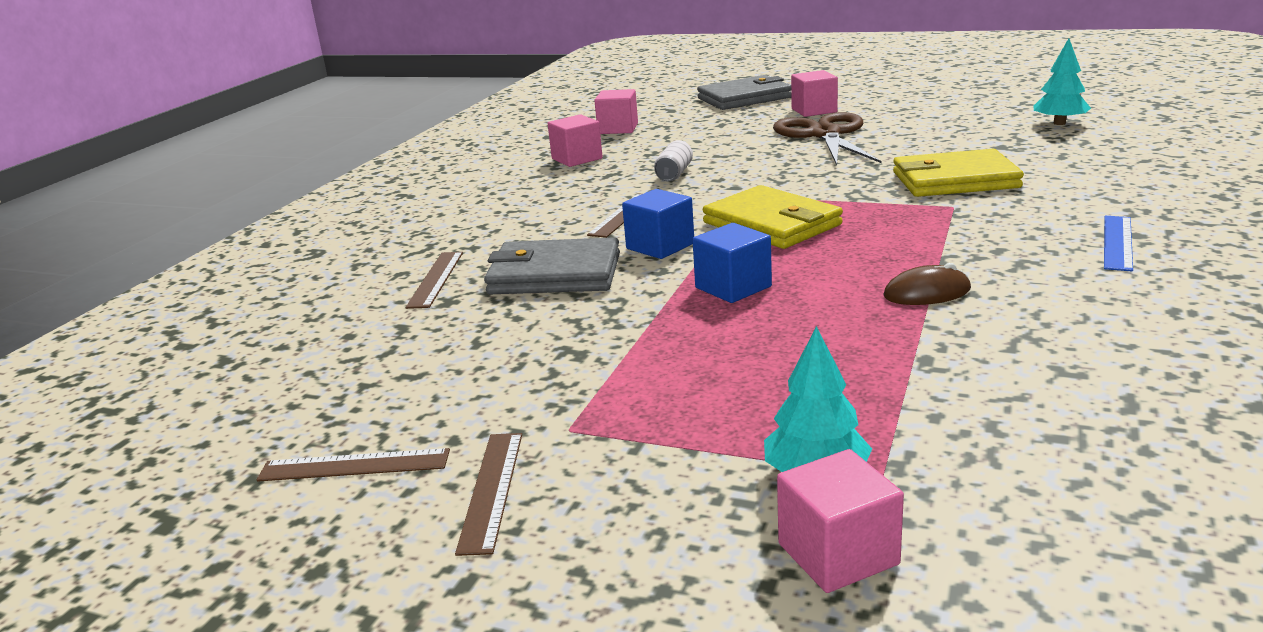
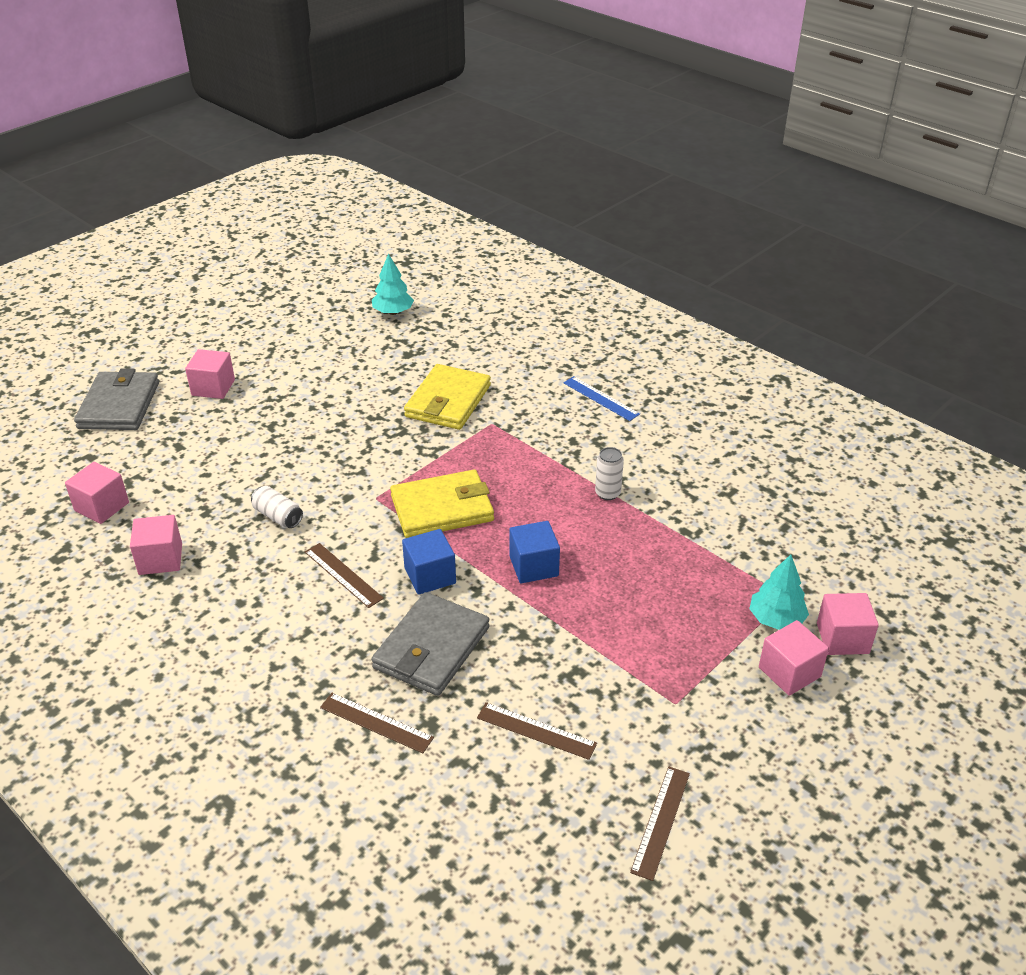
camera: 70 degrees left, 15 degrees up
brown ruler [455,433,522,556] -> brown ruler moved to [477,702,597,760]
brown scissors [773,112,882,165] -> none
brown mouse [883,263,971,305] -> white can [595,447,624,500]
none -> pink cube [759,620,829,696]

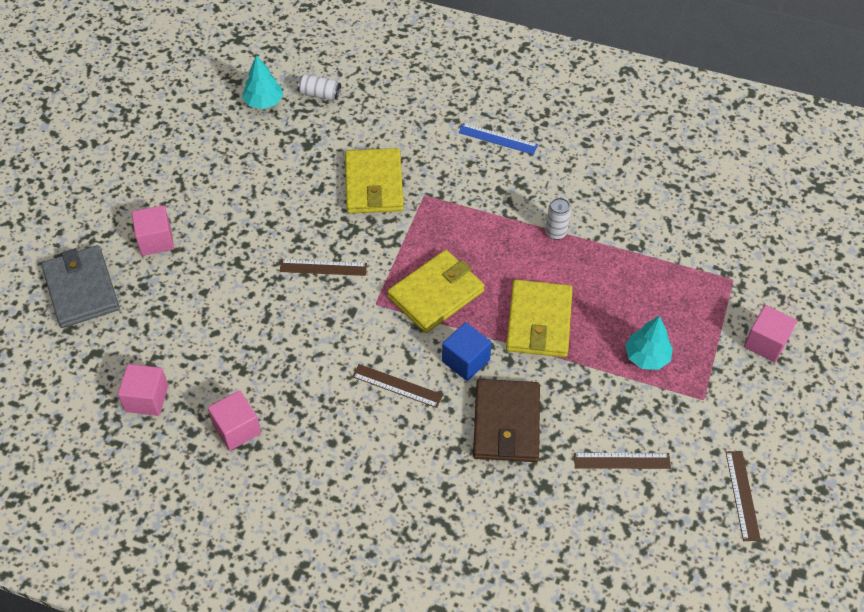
camera: 25 degrees left, 15 degrees up
white can [251,486,303,528] -> white can moved to [298,74,341,101]
brown ruler [320,693,434,753] -> brown ruler moved to [280,259,367,276]
grey wallet [371,592,490,696] -> brown wallet [473,379,540,462]
blue cube [509,521,560,583] -> yellow wallet [506,280,573,357]
turquoise tree [749,554,809,630] -> turquoise tree moved to [625,316,673,370]
pink cube [817,593,879,655] -> none

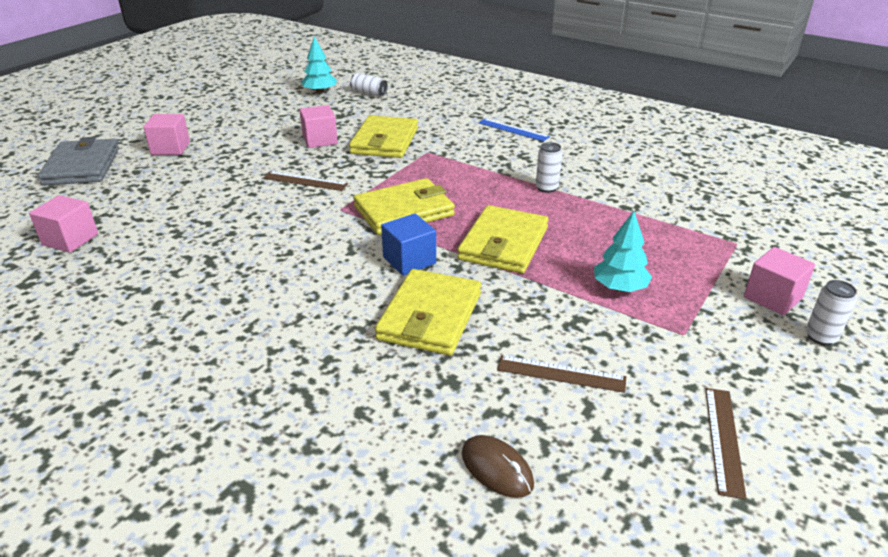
camera: 15 degrees right, 20 degrees down
pink cube [208,390,261,451] -> pink cube moved to [299,105,338,148]
brown ruler [352,364,443,408] -> none
brown wallet [473,379,540,462] -> yellow wallet [375,269,481,356]
none -> brown mouse [462,435,534,498]
none -> white can [806,280,857,345]

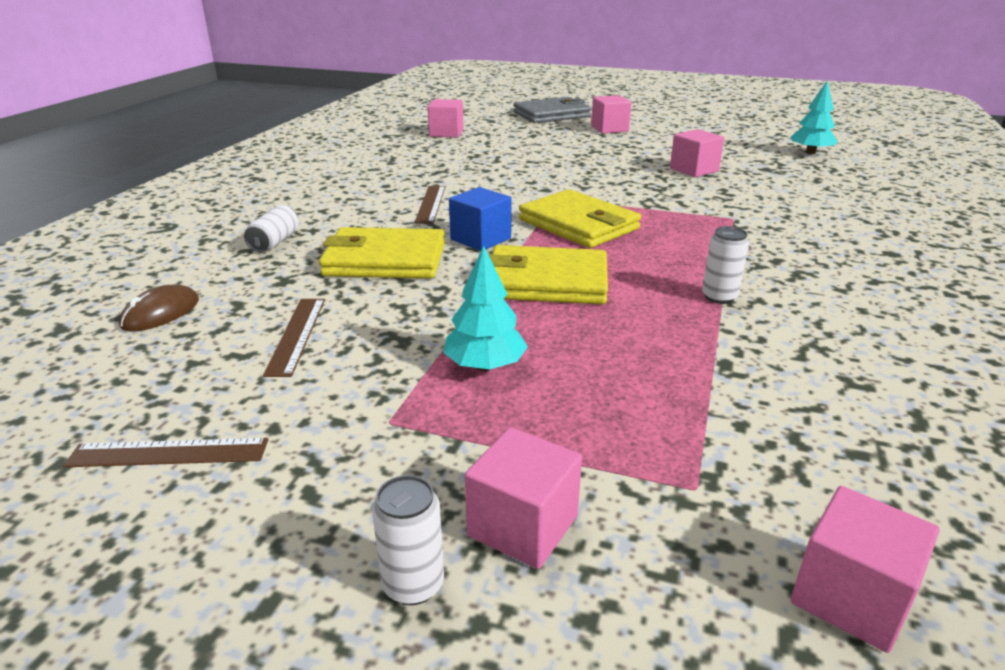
camera: 75 degrees right, 5 degrees down
brown ruler [263,171,348,191] -> brown ruler moved to [414,186,445,224]
yellow wallet [349,115,418,158] -> none
white can [350,73,388,97] -> white can moved to [244,205,299,252]
blue ruler [478,118,550,142] -> none
none -> pink cube [791,486,939,653]

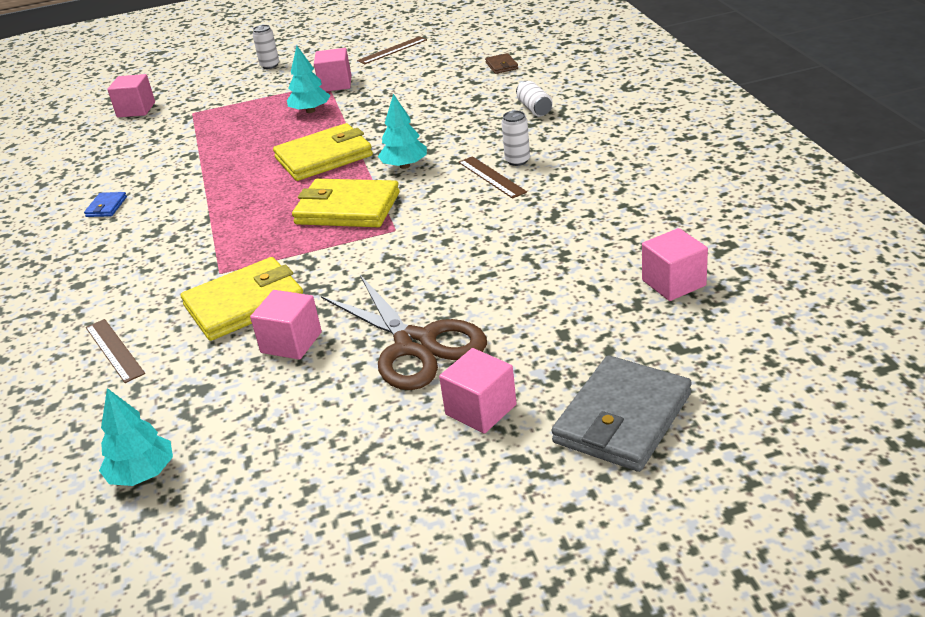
camera: 150 degrees right, 5 degrees up
brown mouse [119,284,199,332] -> brown wallet [485,53,518,74]
brown ruler [263,299,325,377] -> brown ruler moved to [86,319,145,383]
yellow wallet [319,227,445,278] -> yellow wallet moved to [181,257,303,341]
blue cube [449,187,512,251] -> turquoise tree [378,94,427,169]
pink cube [465,427,582,569] -> pink cube moved to [314,48,351,92]
white can [702,226,749,304] -> white can moved to [501,111,530,166]
none -> blue wallet [84,192,127,217]
none -> brown scissors [321,275,487,390]

